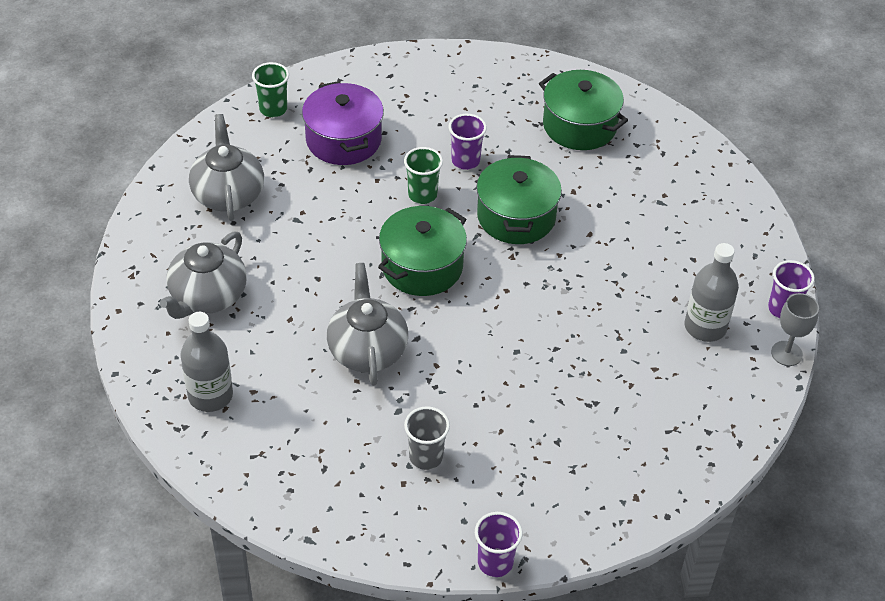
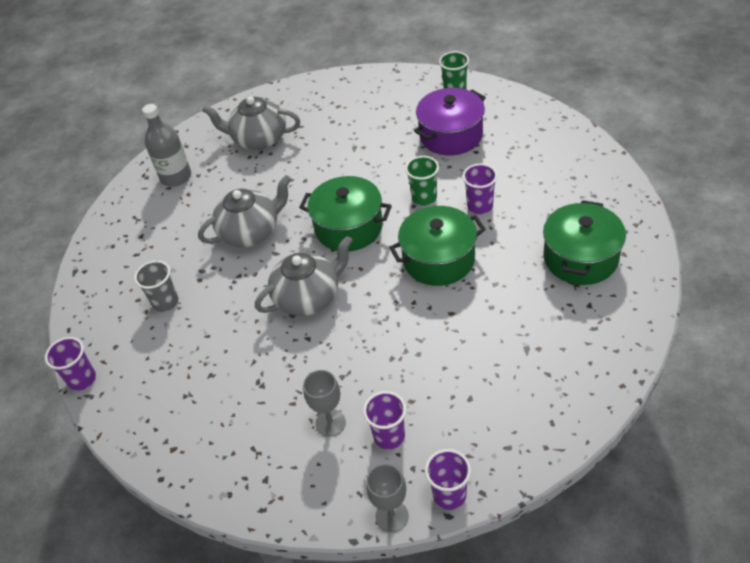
camera: 75 degrees right, 0 degrees up
grey teapot [189,114,264,221] -> grey teapot moved to [255,236,353,316]
grey bottle [685,243,739,342] -> purple cup [363,391,406,449]
none -> grey goblet [303,370,346,437]

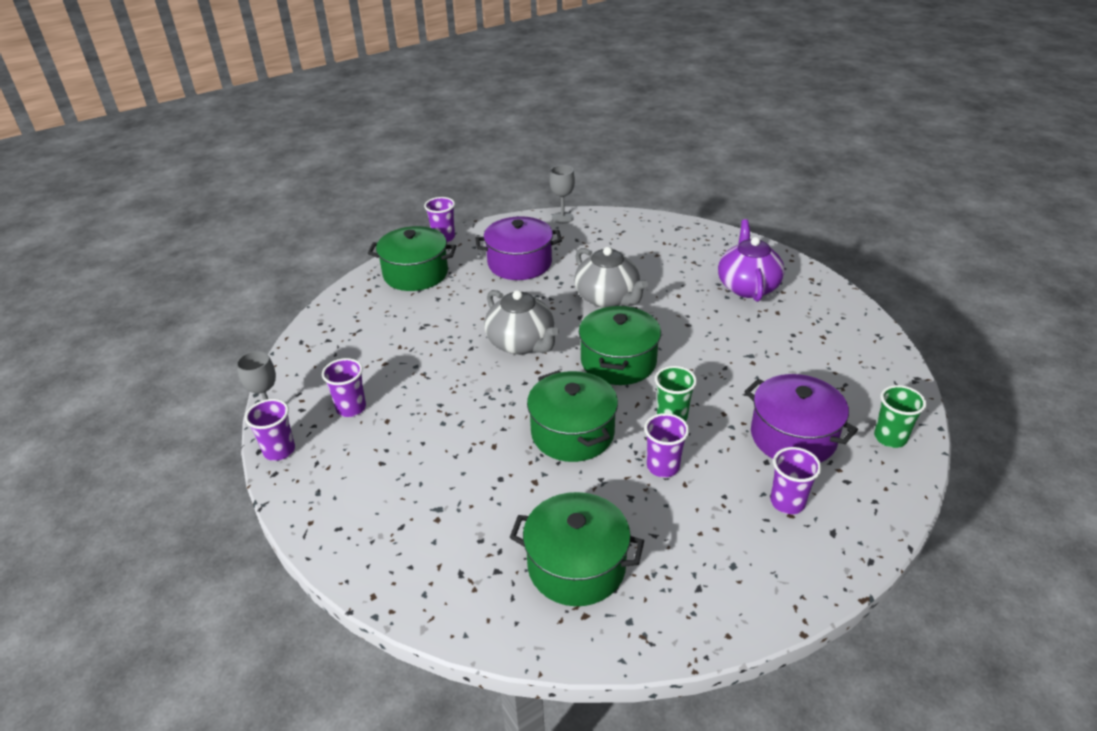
camera: 80 degrees right, 10 degrees down
grey cup [134,260,178,312] -> purple pot [475,216,562,280]
grey bottle [142,104,191,187] -> none
grey teapot [202,96,300,150] -> purple teapot [718,219,785,302]
grey goblet [303,370,346,437] -> grey goblet moved to [549,165,575,224]
none -> green pot [368,226,456,291]
none -> purple cup [770,447,821,514]

